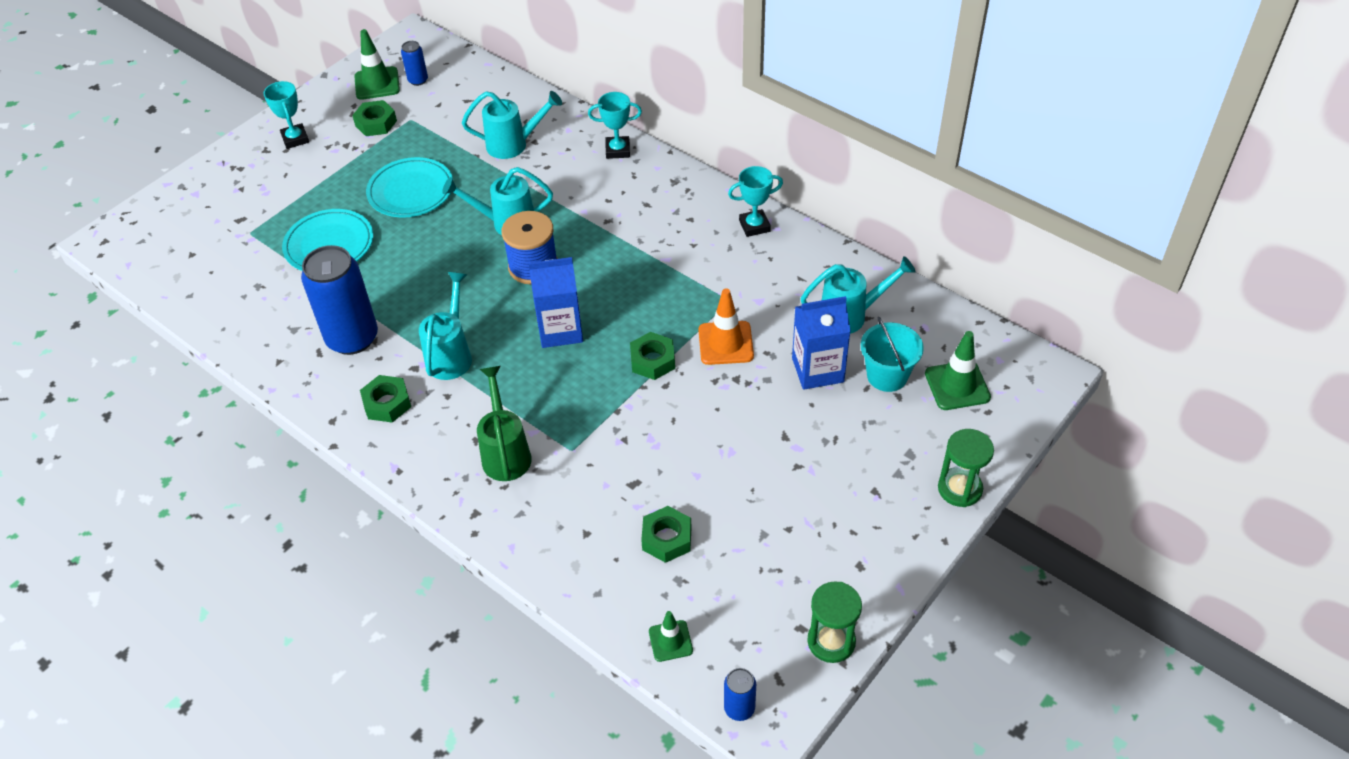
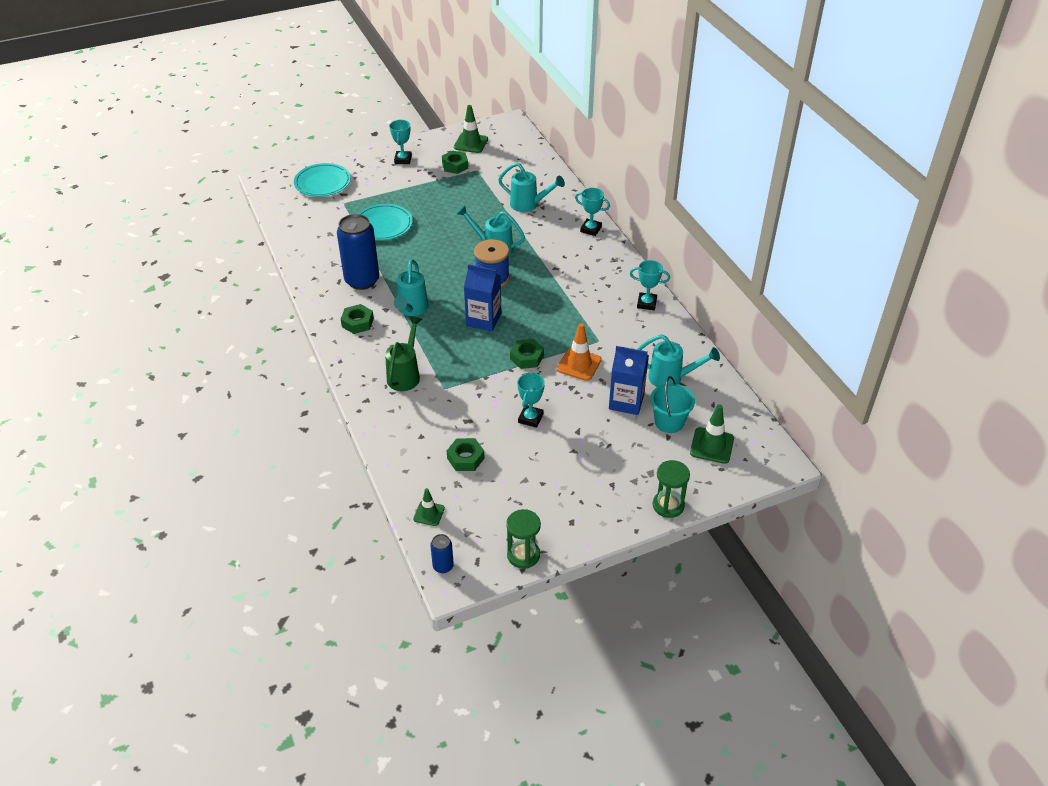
camera: 25 degrees right, 5 degrees down
turquoise plate [366,157,453,217] -> turquoise plate moved to [294,163,351,197]
blue can [401,41,428,86] -> none
turquoise watering can [419,272,472,380] -> turquoise watering can turned 150 degrees clockwise [394,259,428,316]
none -> turquoise trophy [517,372,545,428]

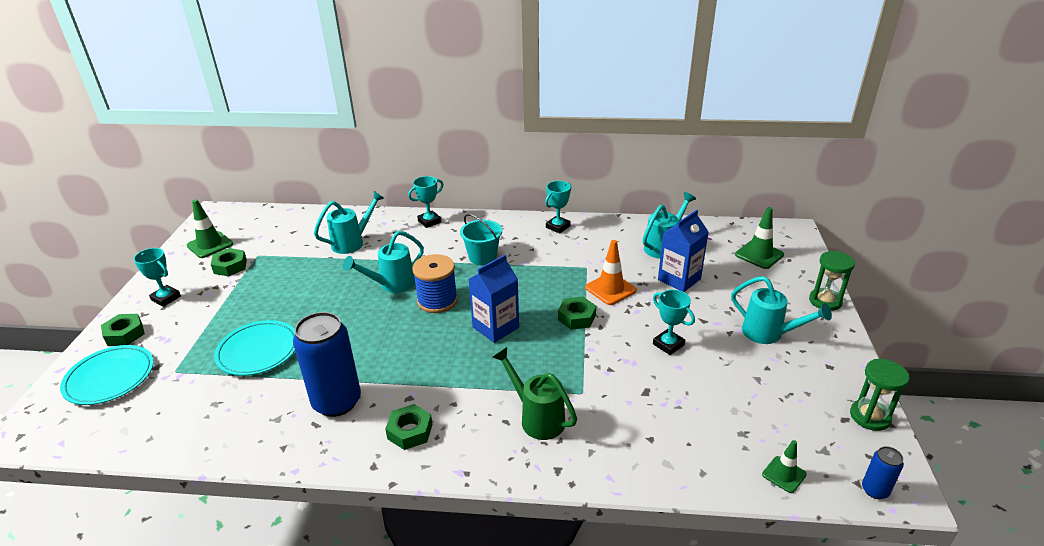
camera: 60 degrees left, 10 degrees down
turquoise watering can [394,259,428,316] -> turquoise watering can moved to [731,276,832,344]
green nut [447,438,485,471] -> green nut moved to [101,314,145,346]
turquoise bucket [650,376,695,433] -> turquoise bucket moved to [460,214,502,265]

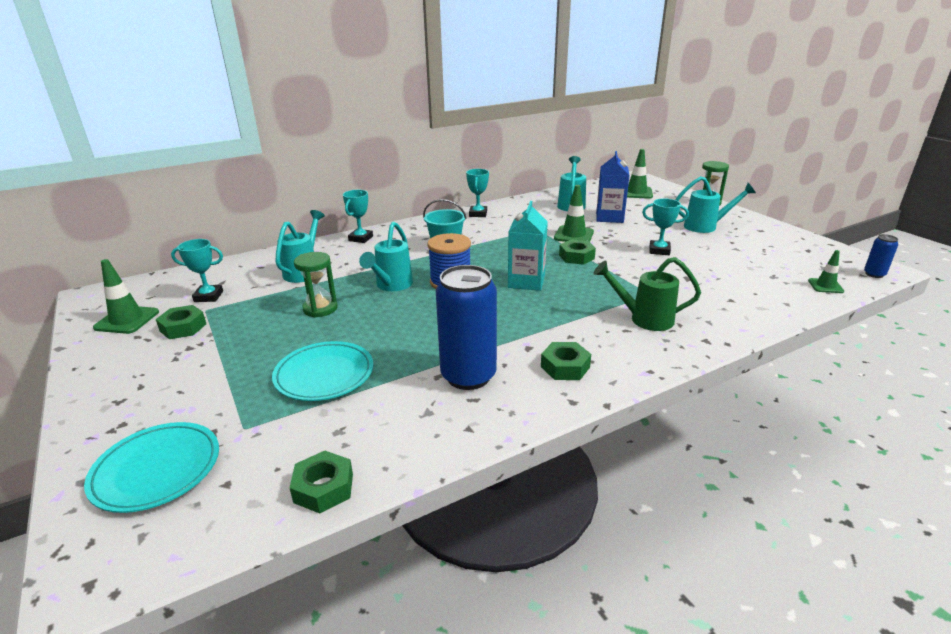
camera: 35 degrees left, 5 degrees down
green nut [101,314,145,346] -> green nut moved to [290,451,353,513]
turquoise trophy [133,248,181,307] -> turquoise trophy moved to [171,239,223,302]
blue carton [469,255,519,343] -> turquoise carton [508,201,548,291]
orange traffic cone [585,240,637,305] -> green traffic cone [554,185,594,242]
green hourglass [850,359,909,431] -> green hourglass moved to [294,252,338,318]

